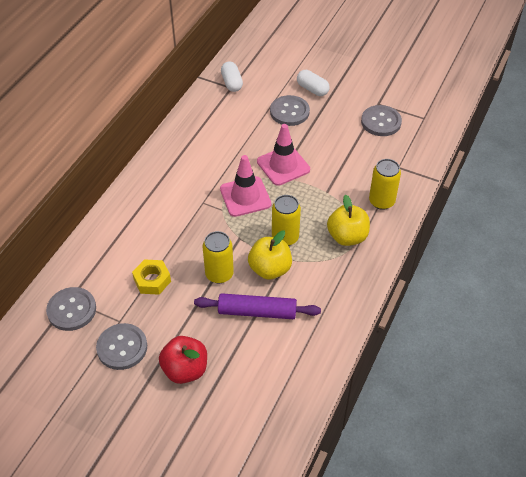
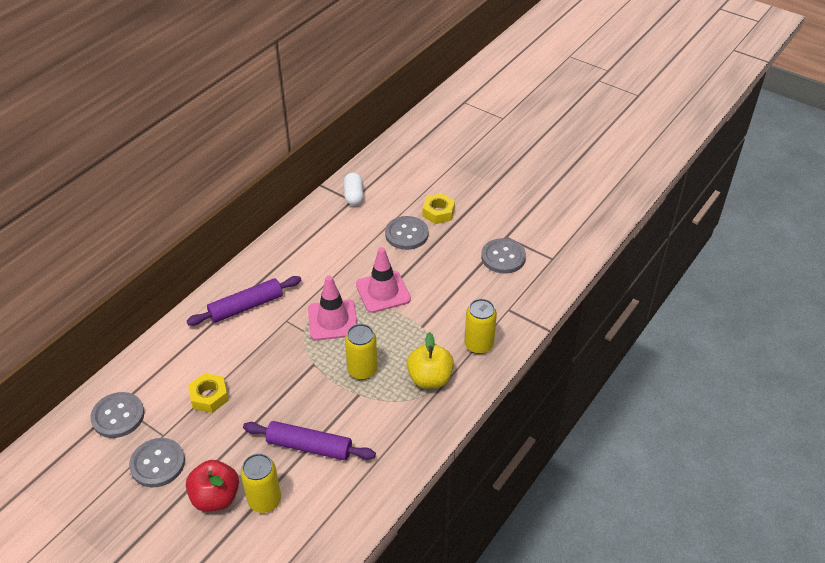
camera: 10 degrees right, 5 degrees down
yellow can [203,231,234,283] -> yellow can moved to [241,453,281,513]
yellow apple [248,230,292,280] -> none
white capsule [297,70,330,96] -> yellow nut [423,193,455,224]
none -> purple rolling pin [187,276,301,326]

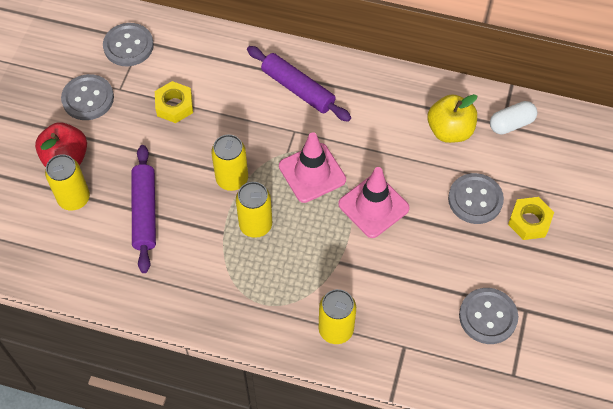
camera: 70 degrees right, 15 degrees up
yellow apple [407,332,454,389] -> yellow apple moved to [428,94,477,143]
none -> yellow can [211,134,248,191]

